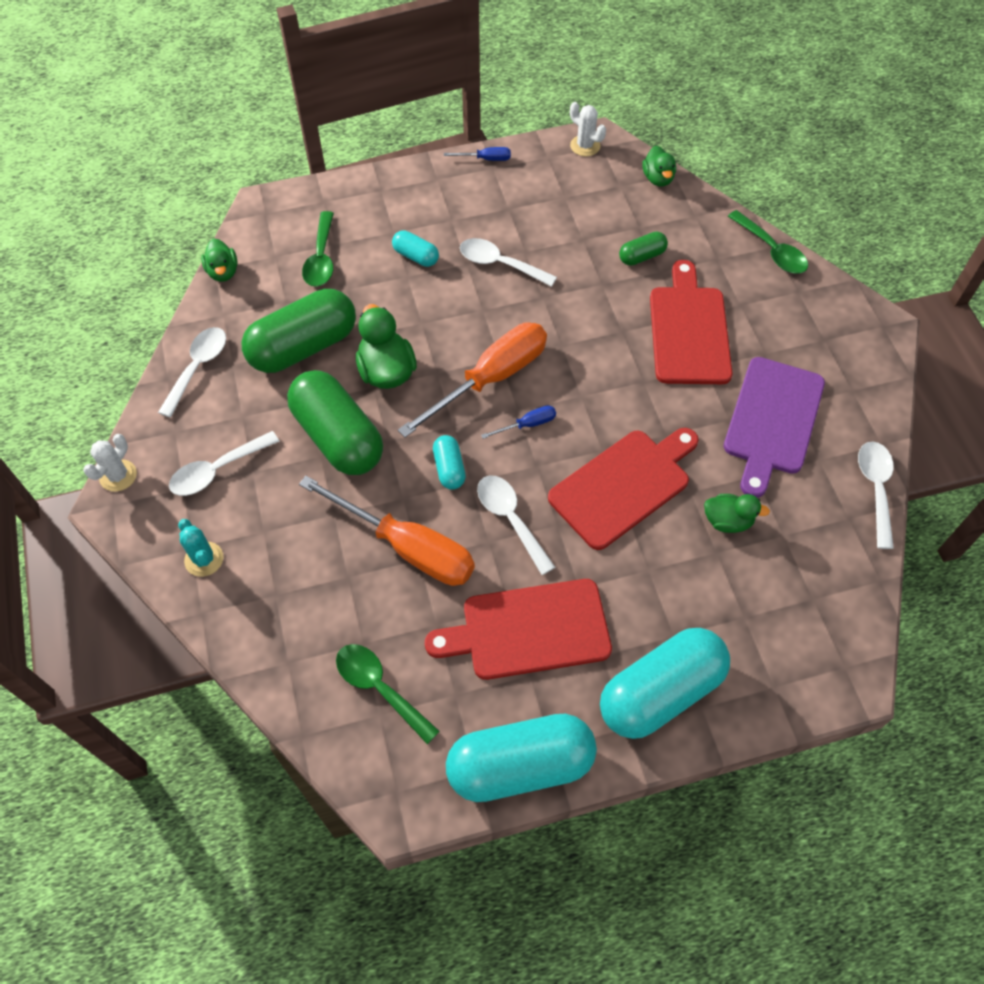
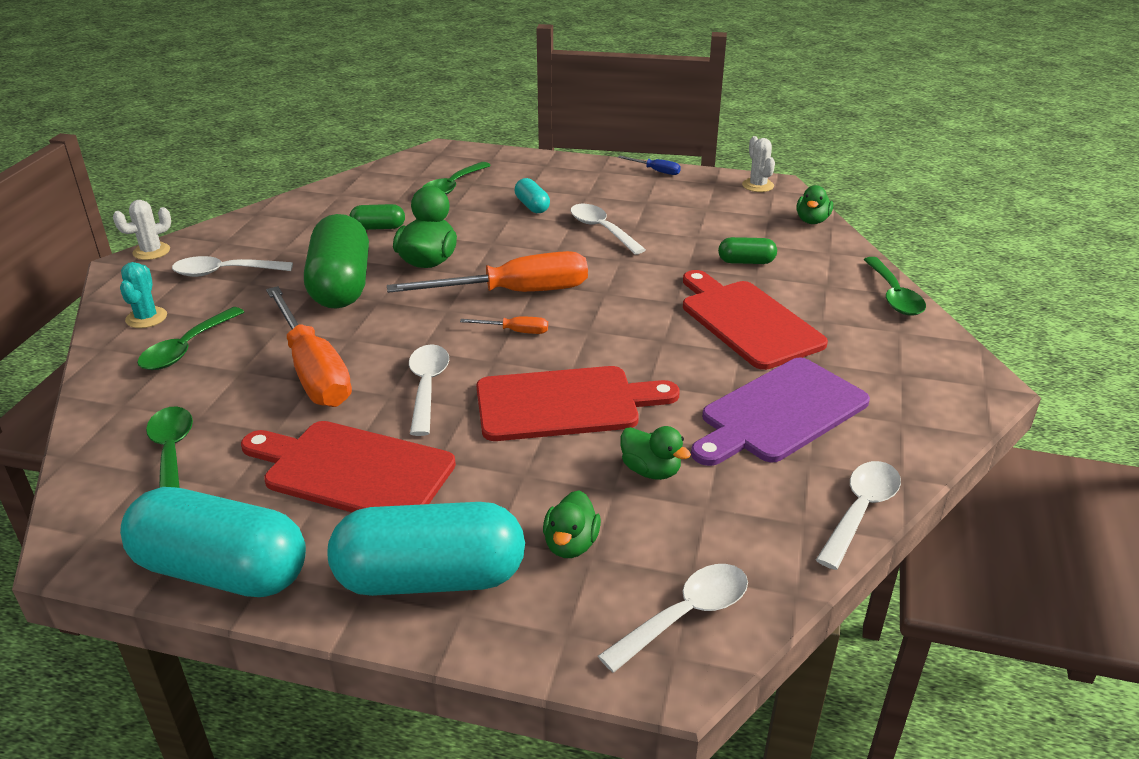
camera: 30 degrees right, 25 degrees down
white spoon [158,327,226,417] -> white spoon moved to [598,564,748,673]
green duck [201,239,238,282] -> green duck moved to [543,490,601,558]
green capsule [242,289,356,373] -> green capsule [350,204,405,230], size x0.46
turquoise capsule [433,435,466,490] -> none
blue screwdriver [481,405,556,439] -> orange screwdriver [460,317,548,334]
red cutting board [650,260,732,384] -> red cutting board turned 60 degrees counterclockwise [683,270,828,370]
none -> green spoon [137,307,244,370]

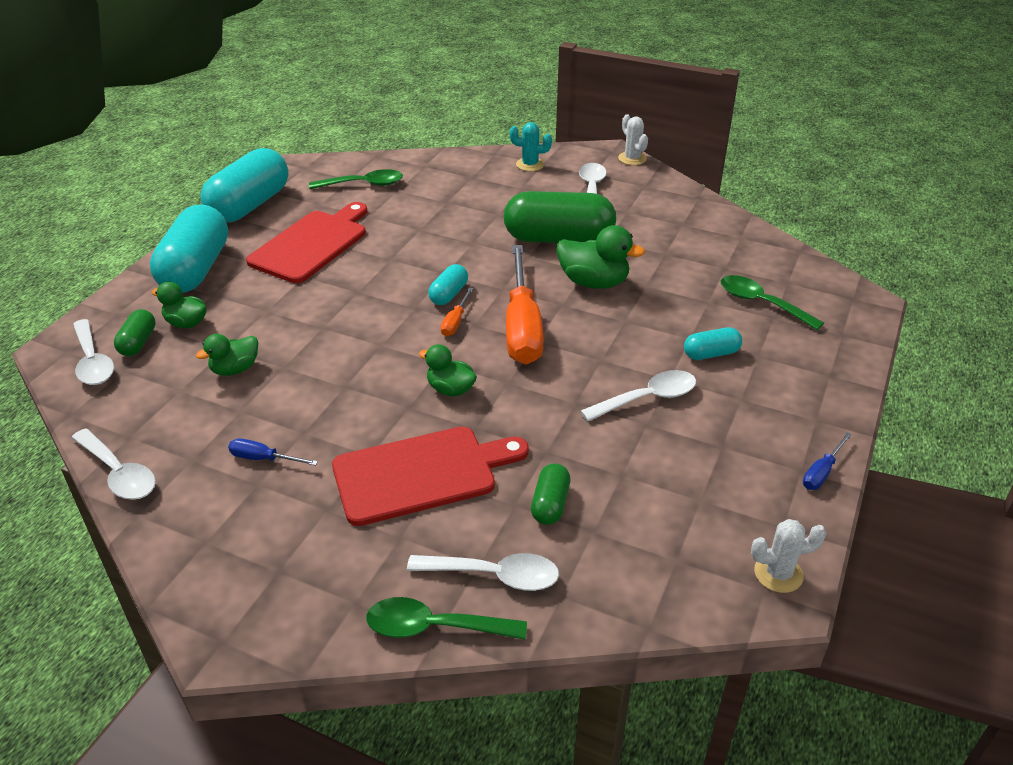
camera: 100 degrees right, 5 degrees up
green spoon [137,307,244,370] -> none
orange screwdriver [266,286,352,407] -> none
green capsule [350,204,405,230] -> green capsule moved to [114,309,156,356]
white spoon [409,344,449,436] -> white spoon moved to [407,553,559,591]
red cutting board [476,366,680,441] -> none
purple cutting board [691,358,870,466] -> blue screwdriver [228,438,318,466]
green duck [796,185,833,224] -> green duck moved to [419,344,477,397]
none -> turquoise capsule [428,264,468,305]

